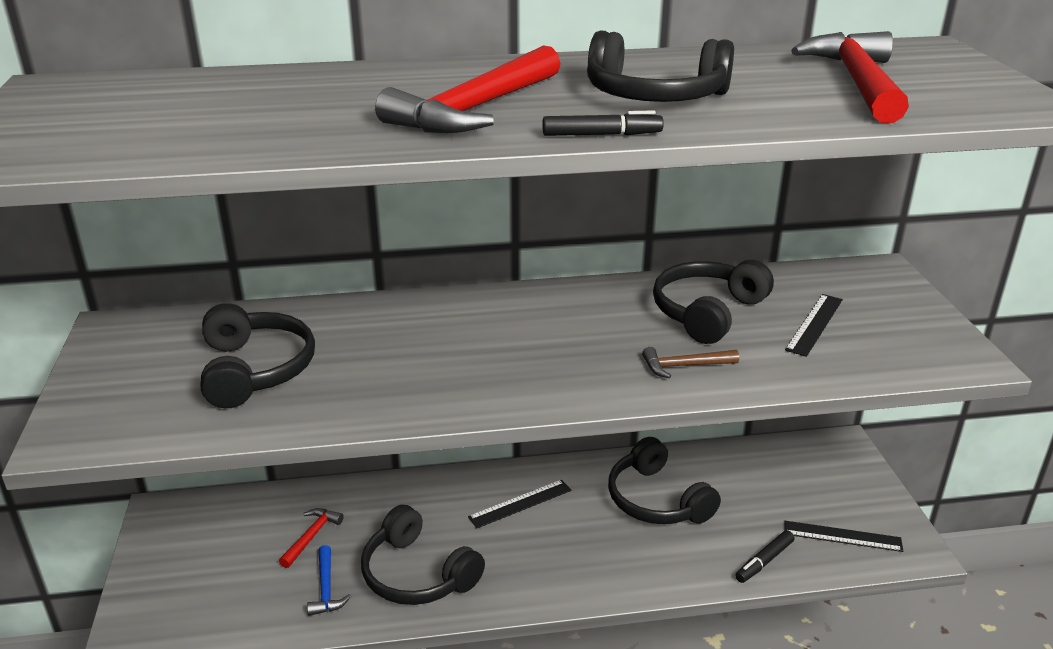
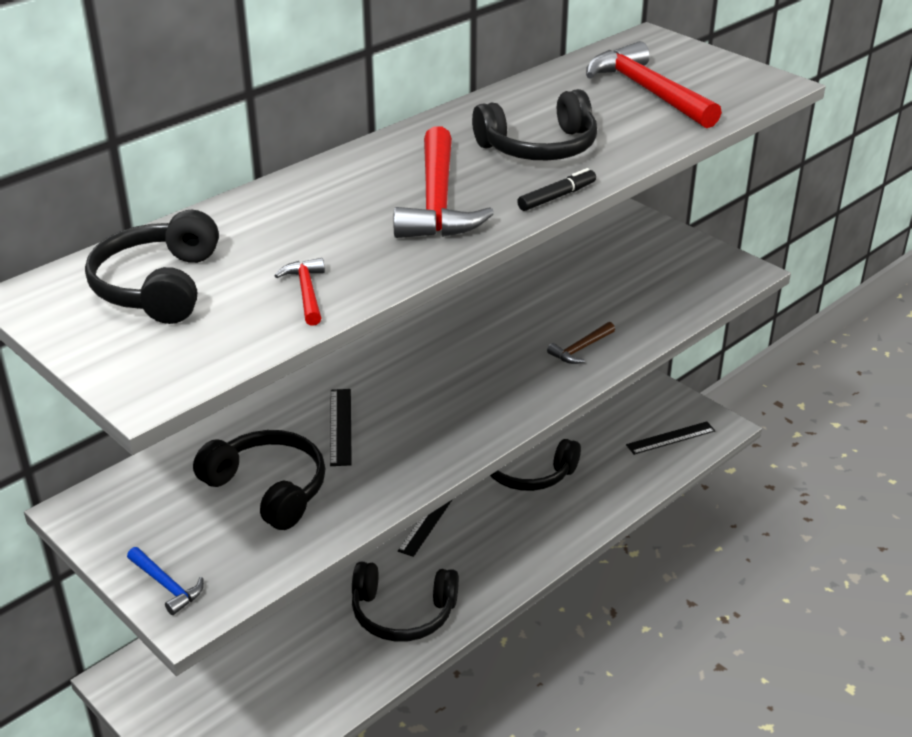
camera: 35 degrees left, 5 degrees up
red hammer [279,508,344,568] -> red hammer moved to [275,258,325,326]
blue hammer [307,545,351,616] -> blue hammer moved to [127,547,204,615]
black headphones [653,260,774,344] -> black headphones moved to [85,210,219,324]
black marker [735,530,794,583] -> none
black ruler [785,294,843,357] -> black ruler moved to [330,389,352,466]

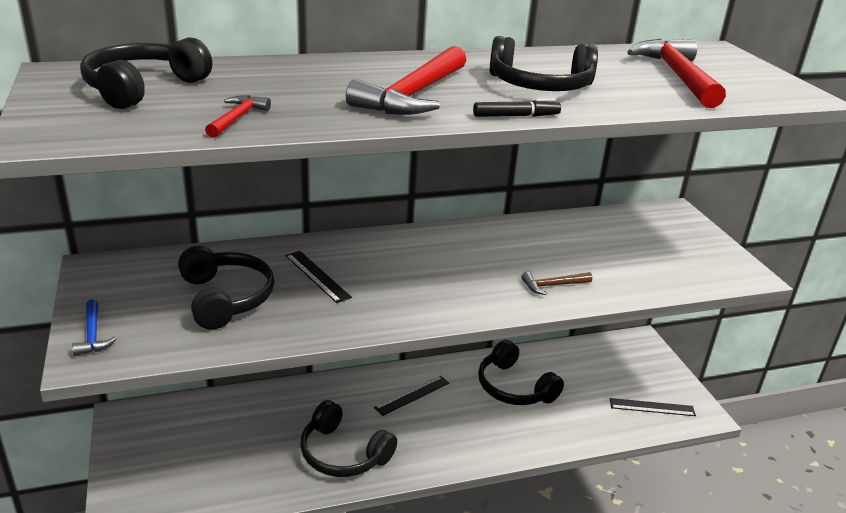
camera: 25 degrees right, 5 degrees down
black ruler [330,389,352,466] -> black ruler turned 60 degrees counterclockwise [285,251,352,303]

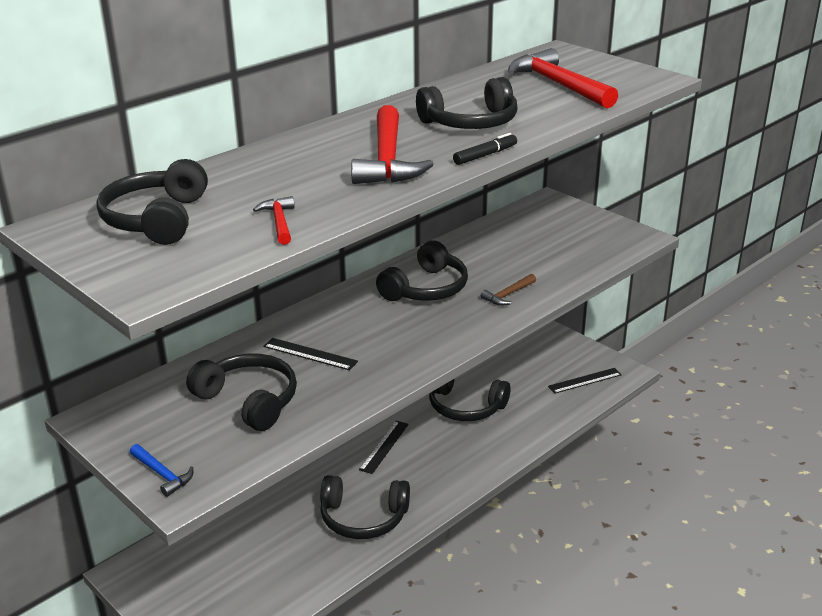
camera: 25 degrees left, 0 degrees up
none -> black headphones [376,240,468,301]

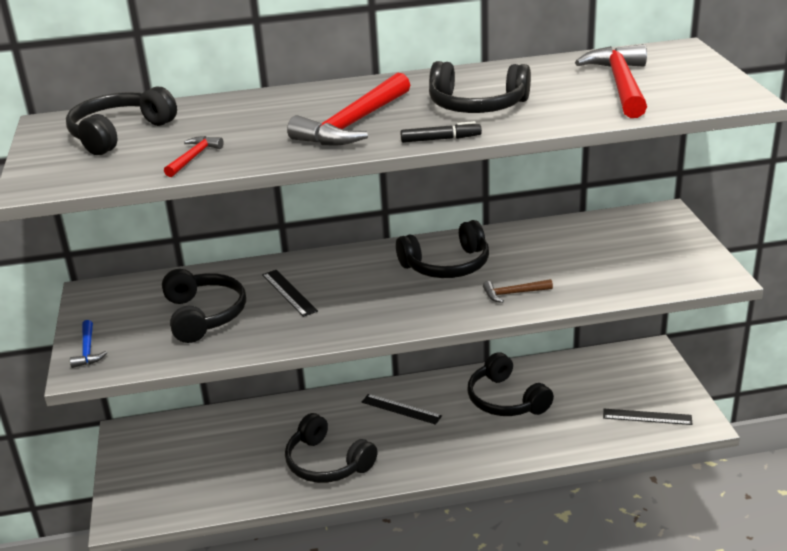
camera: 35 degrees right, 0 degrees up
black ruler [359,421,409,474] -> black ruler turned 60 degrees clockwise [361,394,442,425]

